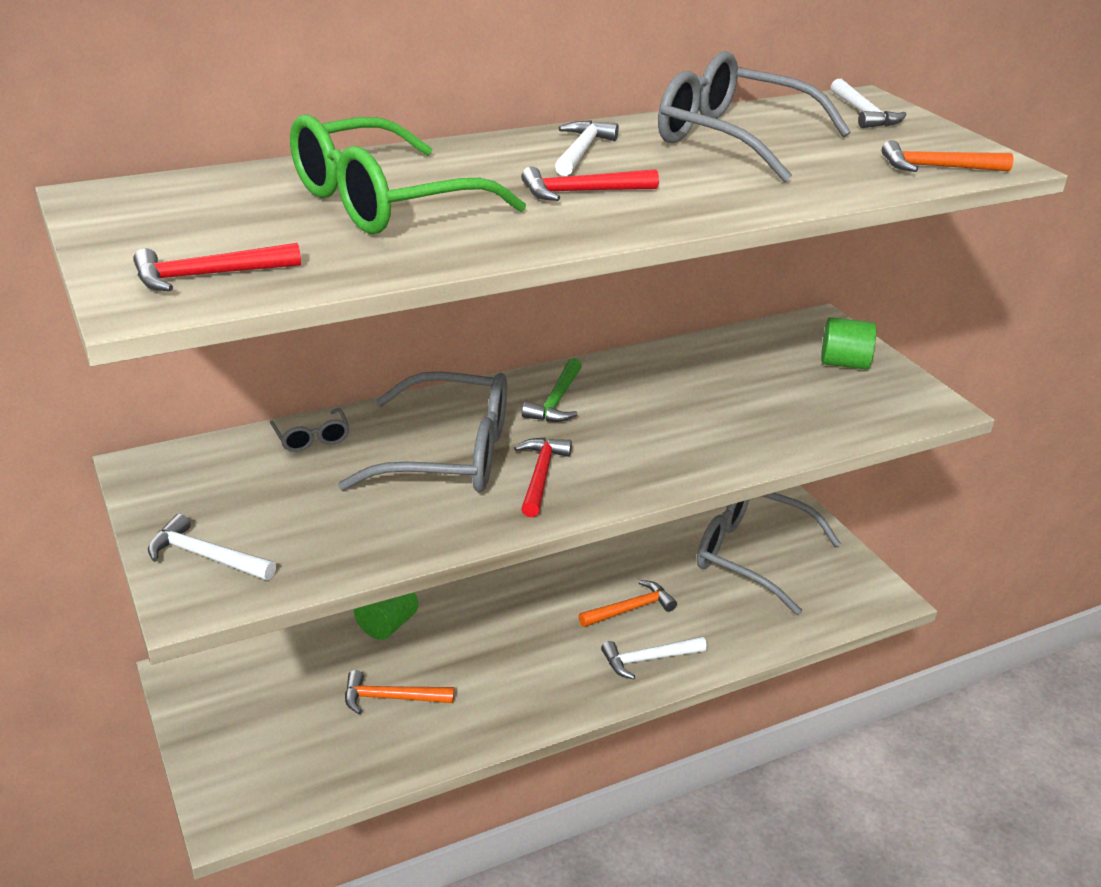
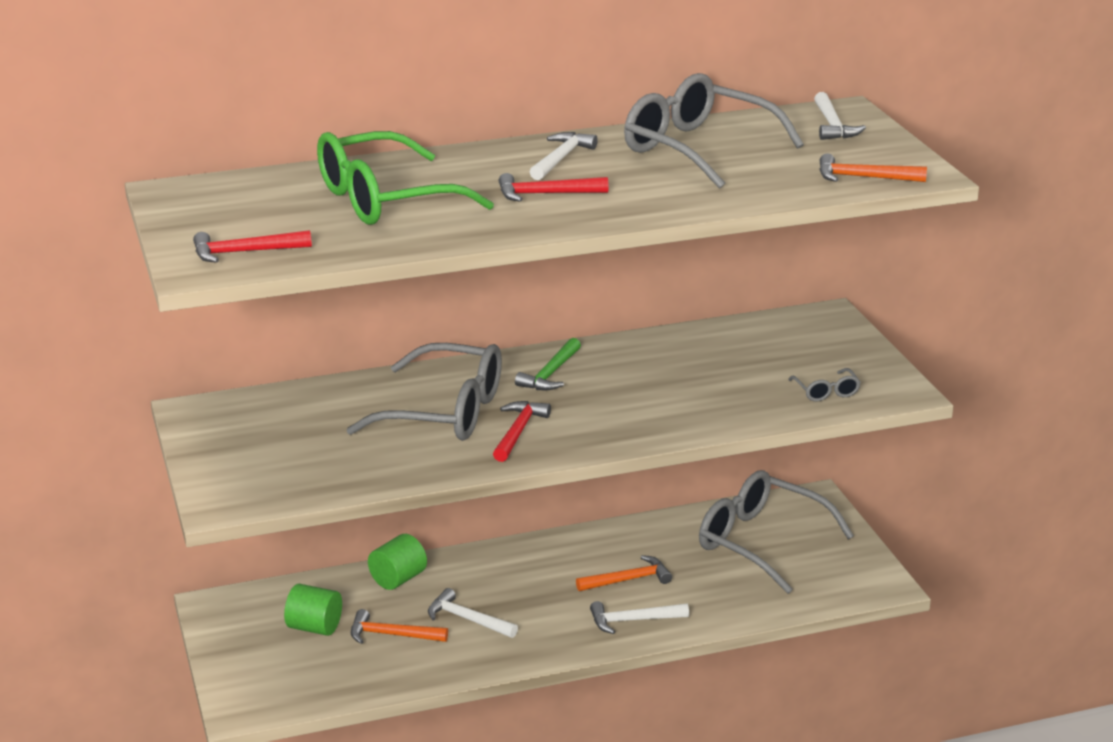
camera: 10 degrees right, 5 degrees down
white hammer [148,514,276,580] -> white hammer moved to [428,588,518,638]
grey glasses [270,408,350,452] -> grey glasses moved to [788,368,861,402]
green cylinder [821,317,876,370] -> green cylinder moved to [284,584,342,636]

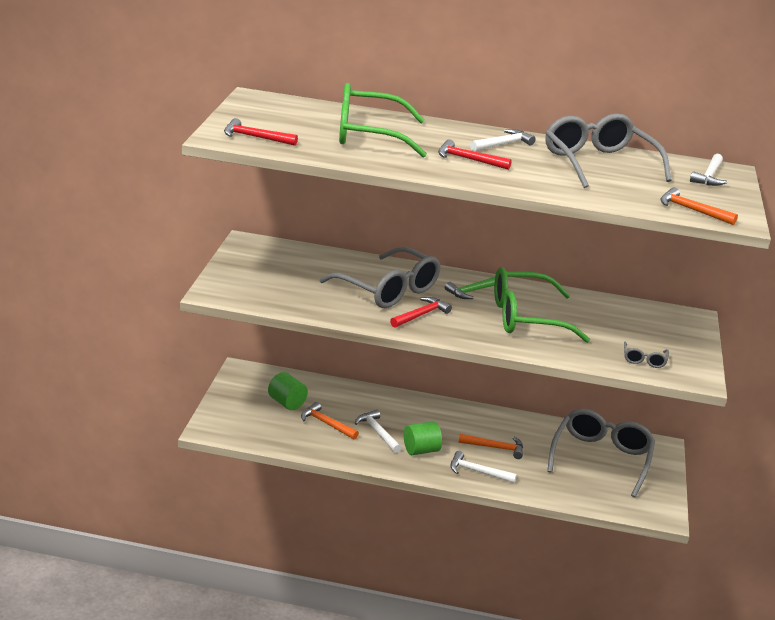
camera: 25 degrees right, 0 degrees up
green cylinder [368,534,427,590] -> green cylinder moved to [404,421,442,455]
grey glasses [699,470,854,594] -> grey glasses turned 45 degrees clockwise [547,409,655,497]
none -> green glasses [494,267,590,343]

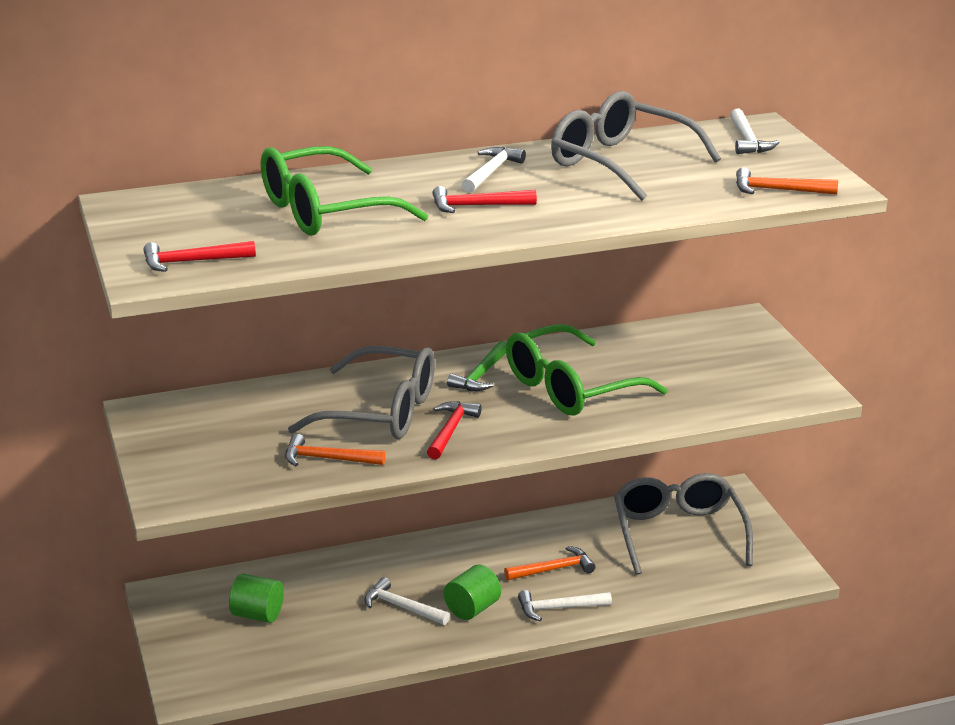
camera: 25 degrees left, 0 degrees up
orange hammer [301,402,359,440] -> orange hammer moved to [285,434,386,466]
grey glasses [624,342,669,368] -> none

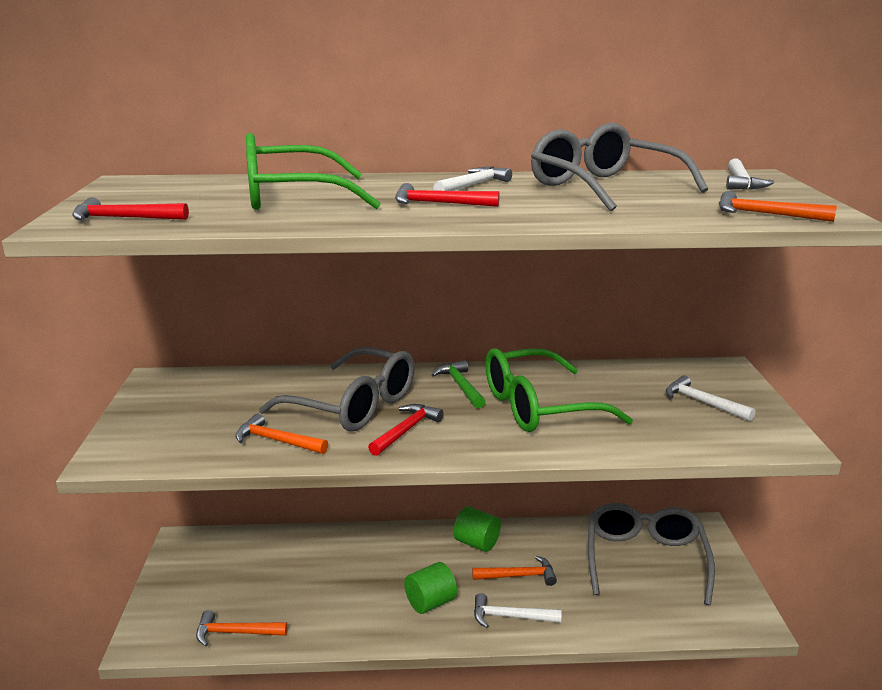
camera: 15 degrees right, 5 degrees down
green cylinder [229,574,284,623] -> green cylinder moved to [453,506,501,552]
white hammer [365,577,450,625] -> white hammer moved to [666,376,755,421]
green hammer [447,341,507,391] -> green hammer turned 120 degrees clockwise [432,360,486,409]
none -> orange hammer [196,610,288,646]

